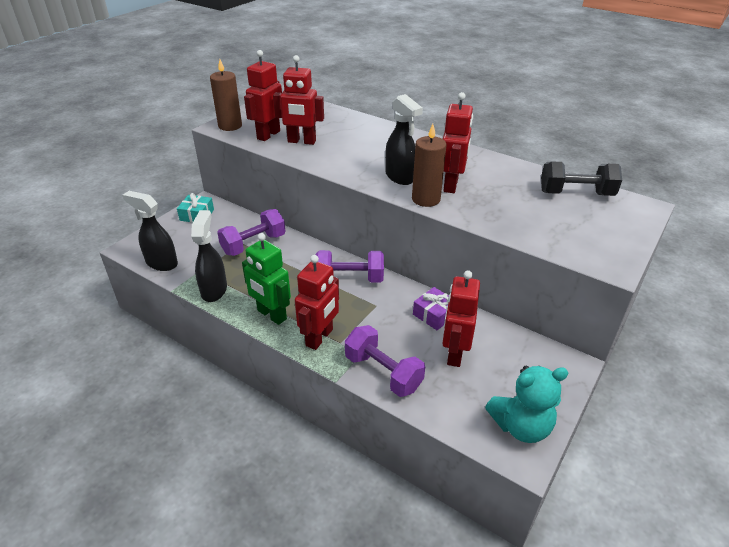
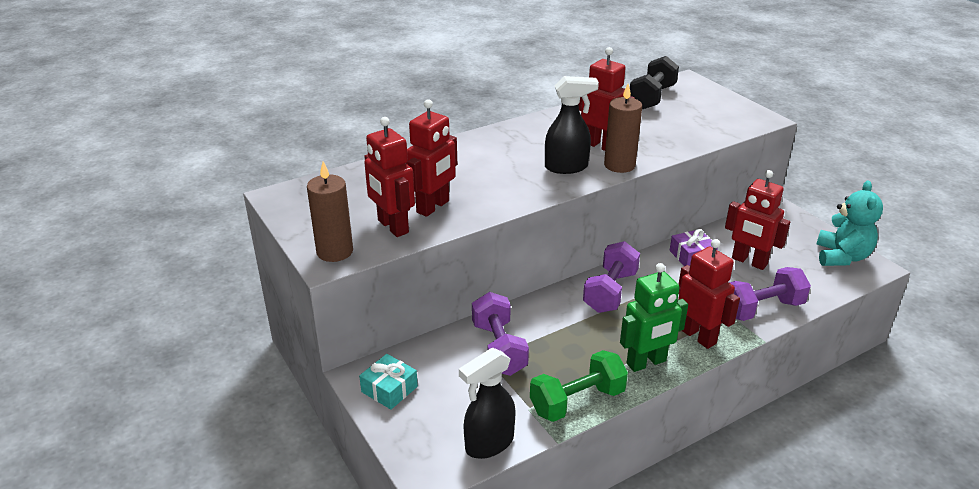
camera: 65 degrees left, 5 degrees down
black spray bottle [191,210,227,302] -> green dumbbell [530,350,628,422]

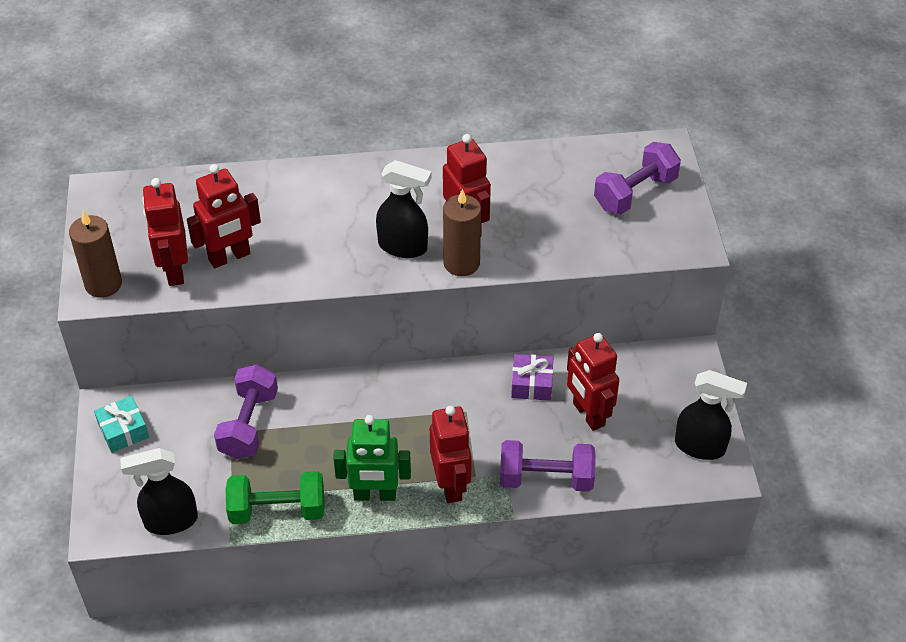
camera: 25 degrees right, 15 degrees up
purple dumbbell [583,241,640,313] -> purple dumbbell moved to [594,142,681,214]
black dumbbell [630,56,679,109] -> none
turquoise teddy bear [816,181,883,266] -> black spray bottle [675,370,747,460]

